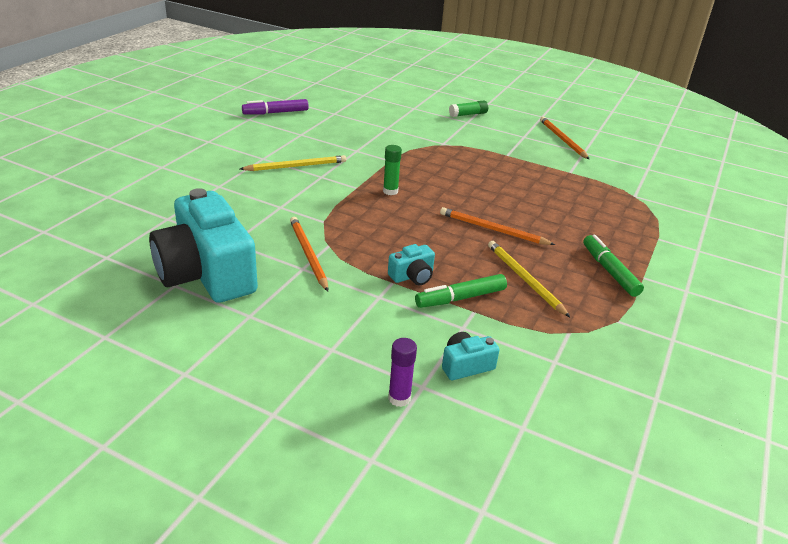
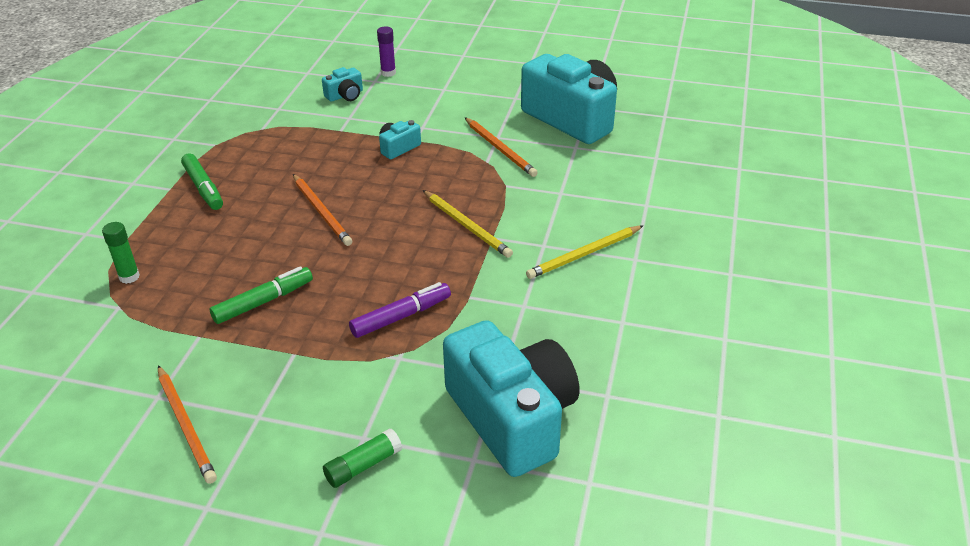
camera: 170 degrees right, 5 degrees up
purple marker [242,99,309,114] -> purple marker moved to [349,282,451,338]
green glue stick [383,145,402,195] -> green glue stick moved to [102,222,140,284]
green marker [415,274,507,308] -> green marker moved to [210,266,313,324]
orange pencil [440,207,555,245] -> orange pencil turned 45 degrees clockwise [293,174,352,246]
yellow pencil [488,241,570,317] -> yellow pencil moved to [423,190,513,258]
none -> turquoise camera [443,320,580,477]

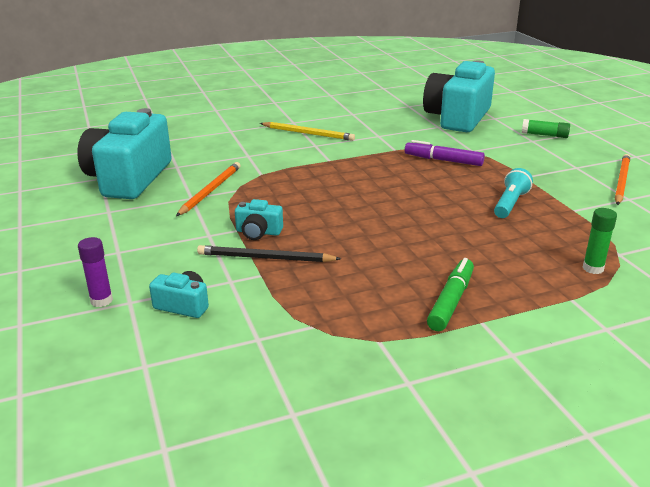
camera: 125 degrees left, 10 degrees down
green marker [210,266,313,324] -> turquoise flashlight [494,168,533,218]
orange pencil [293,174,352,246] -> none
yellow pencil [423,190,513,258] -> none
none -> black pencil [197,245,341,262]

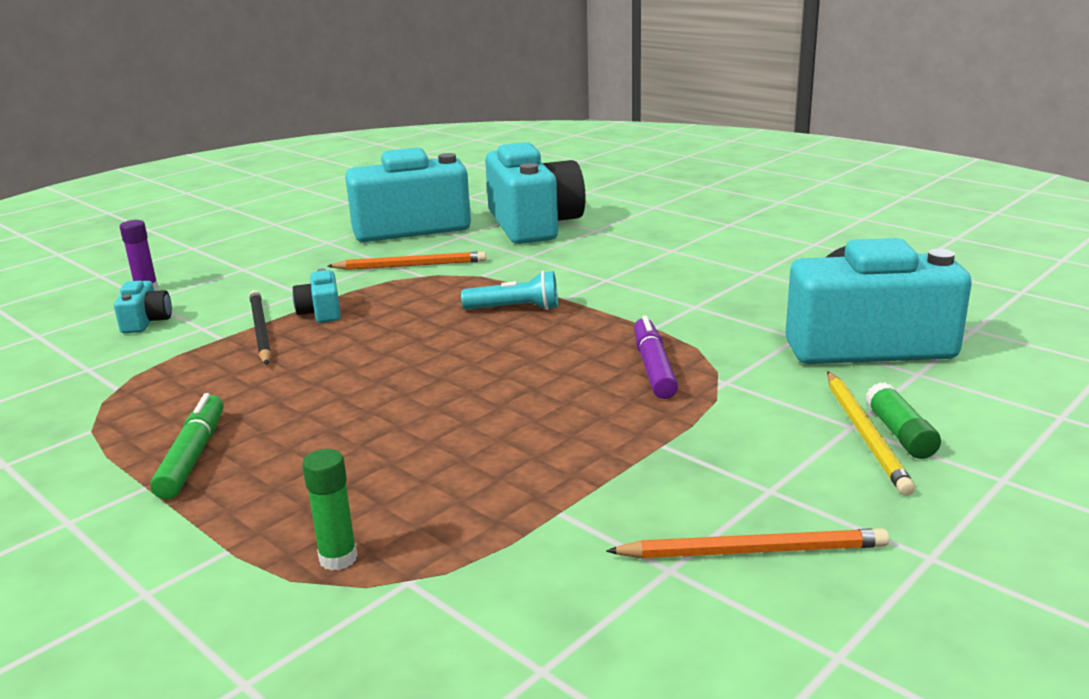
camera: 65 degrees right, 5 degrees down
yellow pencil [260,122,355,141] -> yellow pencil moved to [827,371,915,496]
green marker [427,258,474,331] -> green marker turned 90 degrees counterclockwise [150,393,224,500]
turquoise flashlight [494,168,533,218] -> turquoise flashlight moved to [461,271,558,310]
none -> turquoise camera [485,142,585,244]

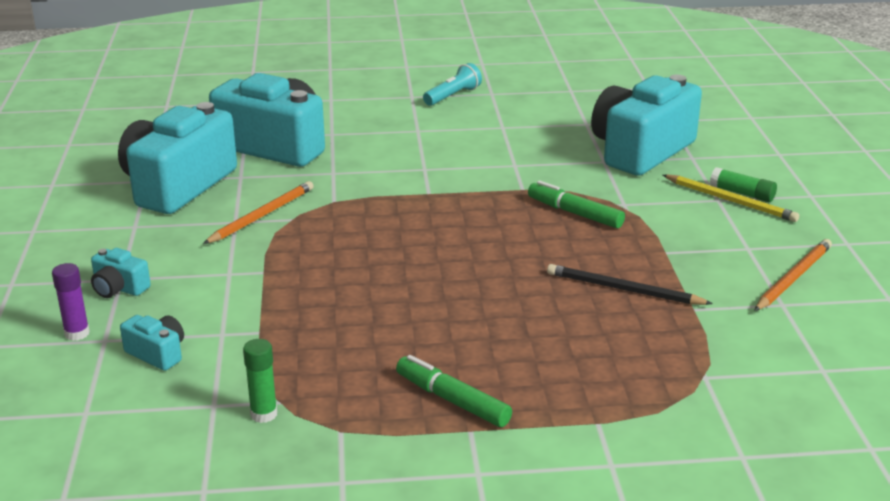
camera: 50 degrees left, 5 degrees up
black pencil [249,290,271,365] -> black pencil moved to [547,264,713,305]
turquoise camera [292,268,341,323] -> turquoise camera moved to [91,248,151,298]
green glue stick [302,449,357,571] -> green glue stick moved to [243,339,277,423]
turquoise flashlight [461,271,558,310] -> turquoise flashlight moved to [423,63,482,106]
purple marker [634,316,678,399] -> green marker [528,180,625,229]

